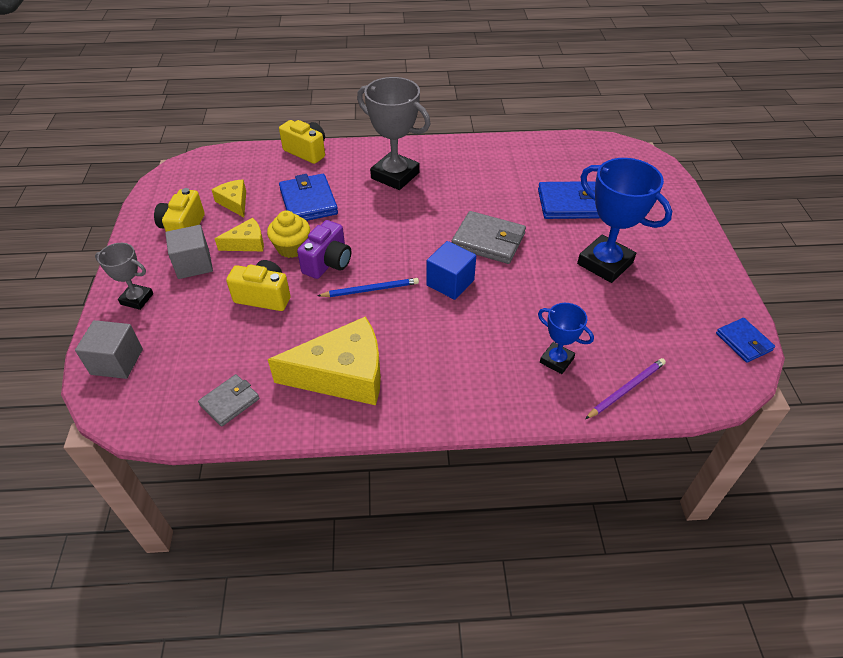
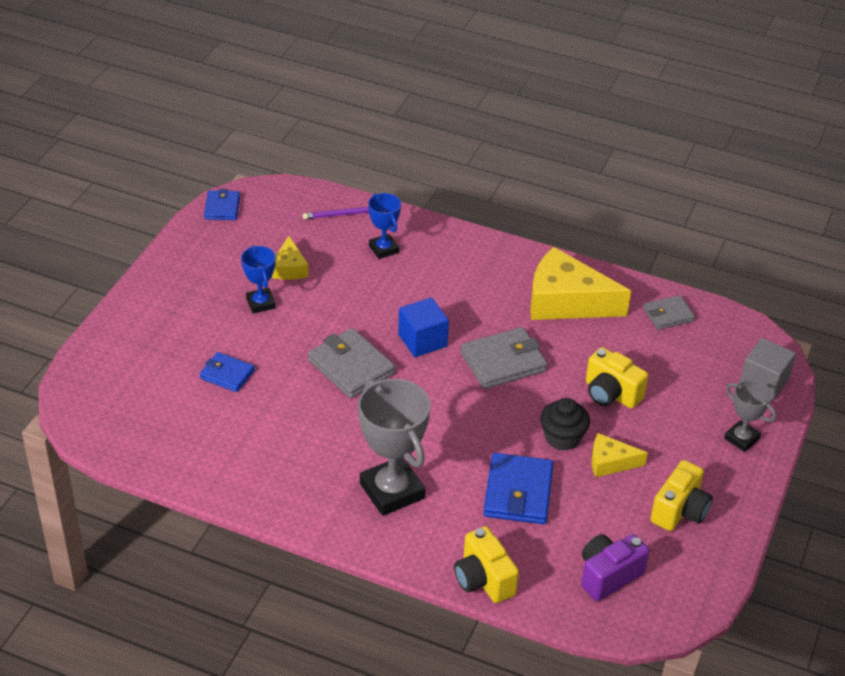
camera: 155 degrees left, 5 degrees down
grey cube [165,225,213,279] -> none
yellow cheese [212,179,246,217] -> yellow cheese moved to [271,236,309,280]
yellow cupcake [267,211,310,258] -> black cupcake [540,398,590,451]
purple camera [297,220,351,279] -> purple camera moved to [581,534,649,601]
blue pencil [318,278,419,297] -> grey wallet [460,327,547,389]
blue wallet [538,181,600,219] -> blue wallet [200,352,255,392], size x0.61
blue trophy [577,158,672,283] -> blue trophy [241,246,276,314], size x0.55

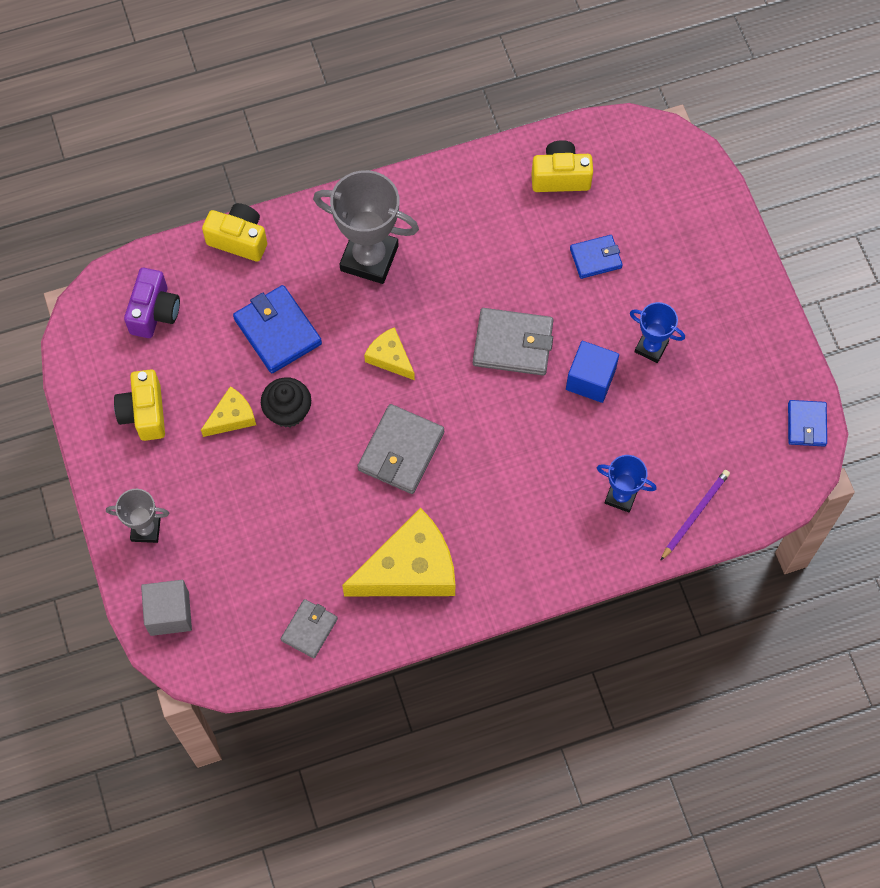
camera: 140 degrees right, 25 degrees up
blue wallet [204,189,240,220] -> blue wallet turned 45 degrees clockwise [788,400,827,446]
yellow cheese [271,236,309,280] -> yellow cheese moved to [364,327,415,380]
blue cube [398,297,449,357] -> blue cube moved to [566,341,619,403]
yellow camera [586,347,648,409] -> yellow camera moved to [532,140,593,192]

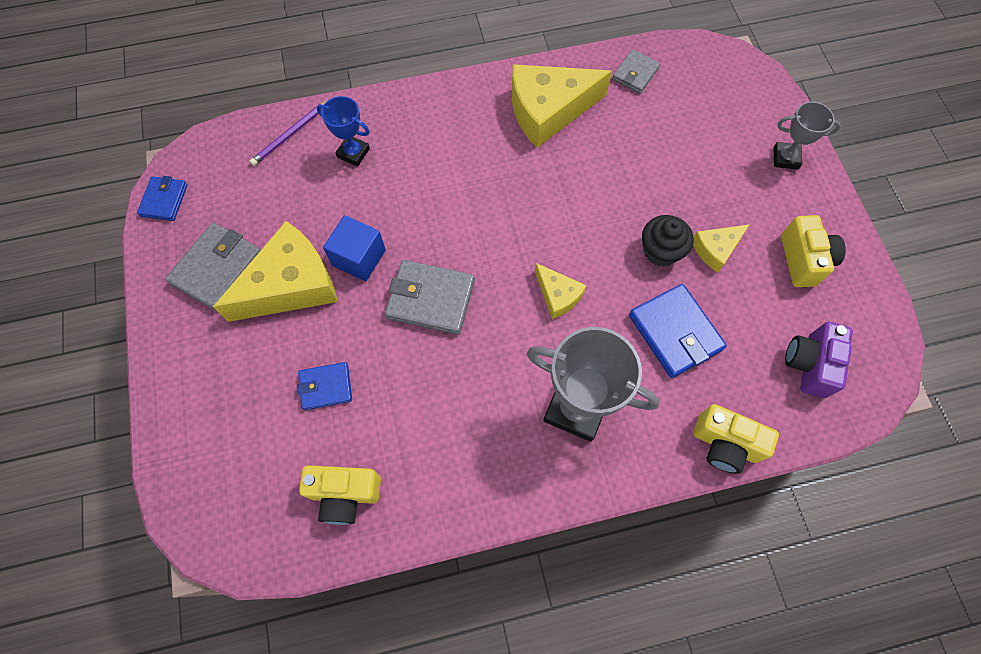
camera: 175 degrees left, 0 degrees up
grey cube [141,580,192,636] -> none
grey wallet [358,404,444,494] -> grey wallet moved to [165,223,261,311]
blue trophy [630,302,685,363] -> yellow cheese [213,221,338,322]

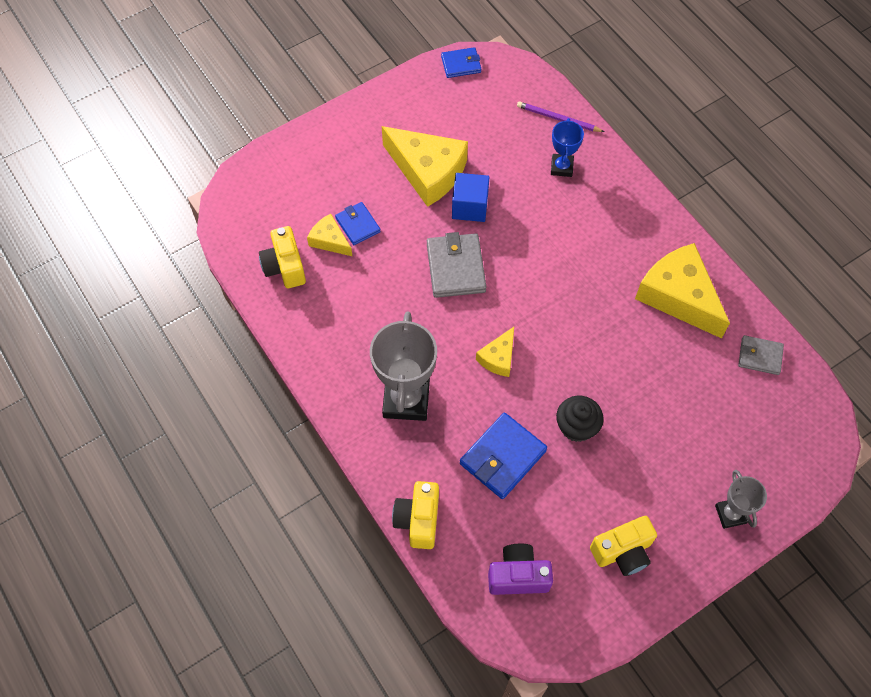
camera: 70 degrees right, 5 degrees down
grey wallet [165,223,261,311] -> none
yellow cheese [693,224,750,273] -> yellow cheese moved to [307,214,353,257]

